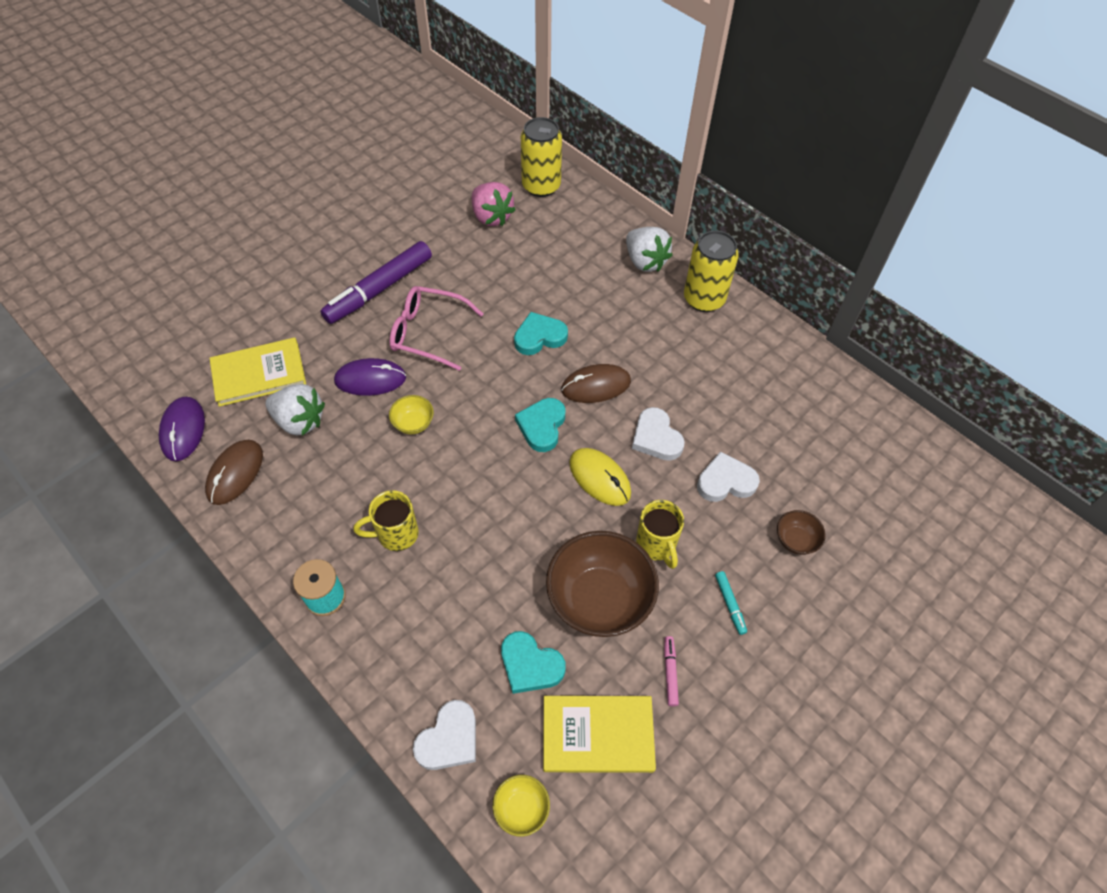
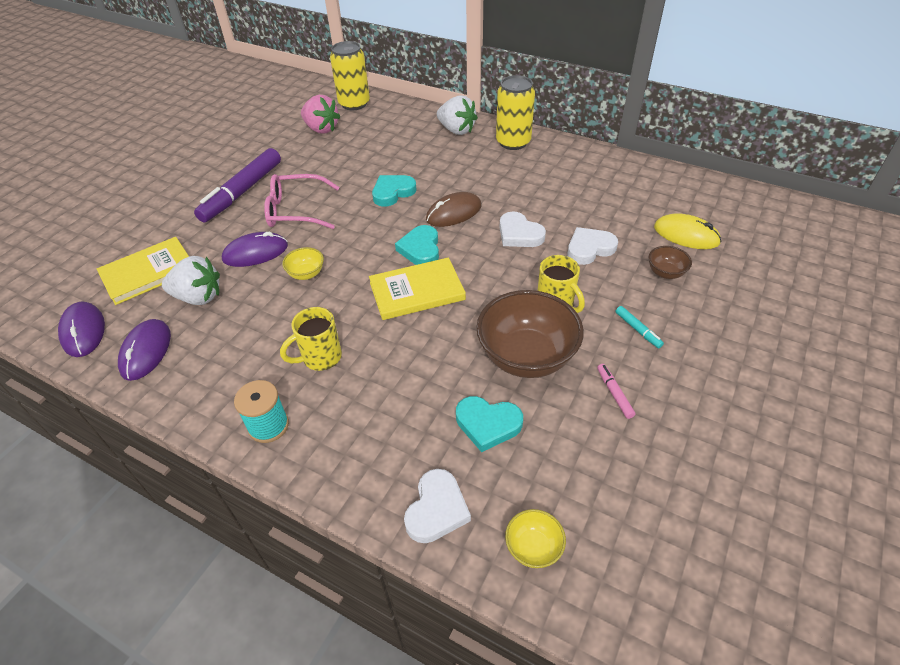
camera: 15 degrees left, 10 degrees down
brown mouse [205,440,263,505] -> purple mouse [118,319,171,381]
yellow book [543,696,656,773] -> yellow book moved to [369,257,466,320]
yellow mouse [569,448,631,506] -> yellow mouse moved to [654,213,722,249]

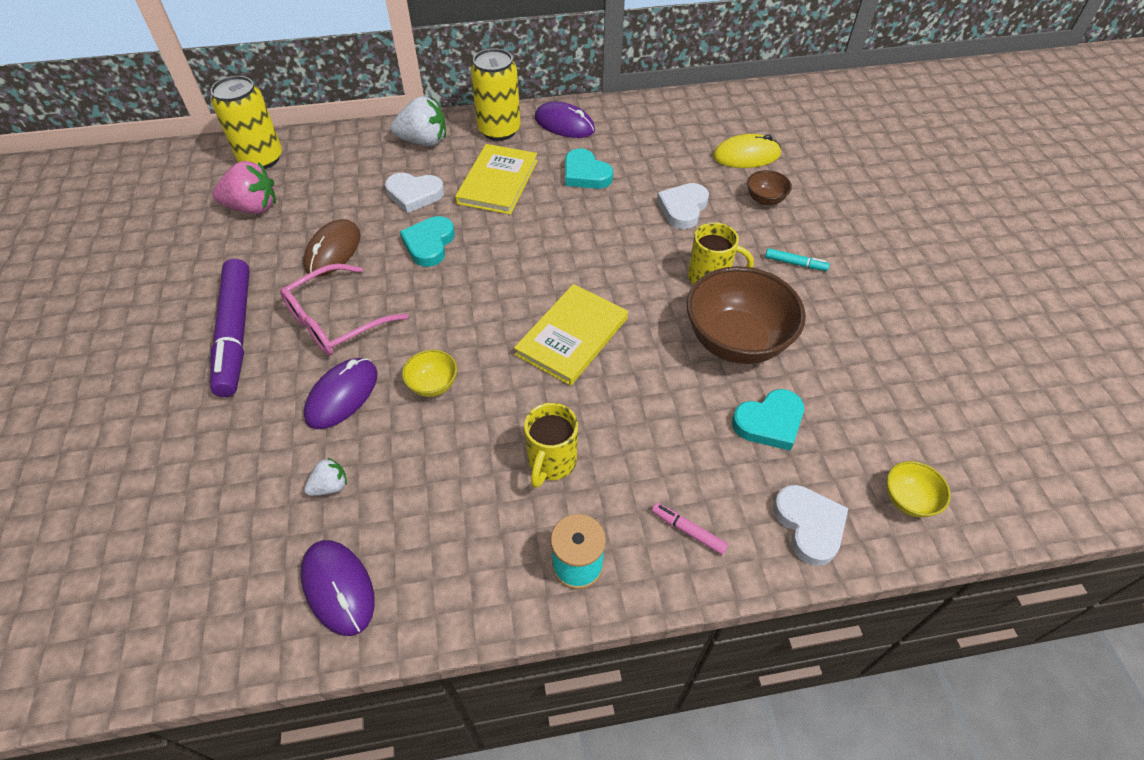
camera: 40 degrees left, 5 degrees up
purple mouse [58,301,105,357] -> purple mouse moved to [535,102,595,138]
yellow book [97,237,189,305] -> yellow book moved to [455,144,538,215]
white strawberry [162,256,220,305] -> white strawberry [304,457,347,496], size x0.52
turquoise heart [395,225,439,265] -> turquoise heart moved to [565,148,613,189]
brown mouse [426,192,481,227] -> brown mouse moved to [303,219,361,277]
white heart [499,211,546,247] -> white heart moved to [385,173,444,213]
pink marker [597,364,636,419] -> pink marker moved to [652,503,728,555]

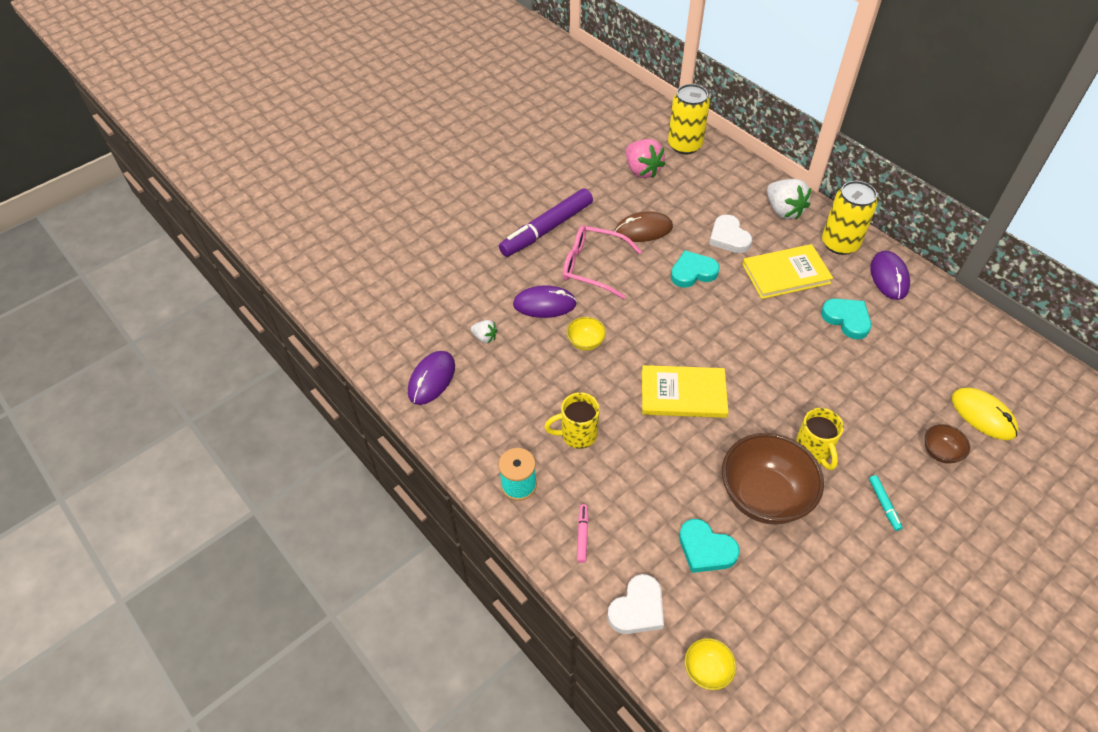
camera: 60 degrees right, 0 degrees up
turquoise heart [565,148,613,189] -> turquoise heart turned 120 degrees clockwise [821,299,871,339]
white heart [657,183,709,229] -> none

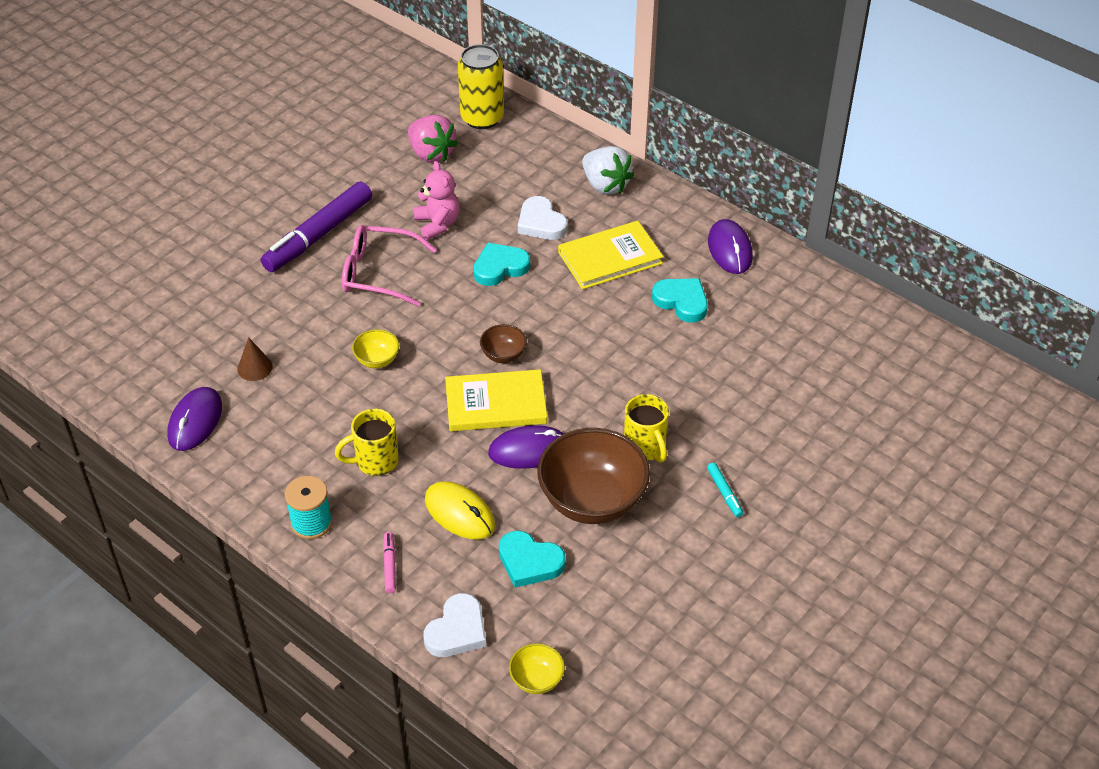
camera: 10 degrees left, 5 degrees down
white strawberry [471,320,498,343] -> brown cone [237,337,273,381]
purple mouse [513,285,577,318] -> purple mouse moved to [488,425,564,469]
brown mouse [615,211,673,242] -> pink teddy bear [414,161,460,240]
yellow can [822,181,878,255] -> none
brown bowl [925,424,970,464] -> brown bowl moved to [480,324,527,363]
yellow mouse [952,388,1019,440] -> yellow mouse moved to [425,481,495,540]

